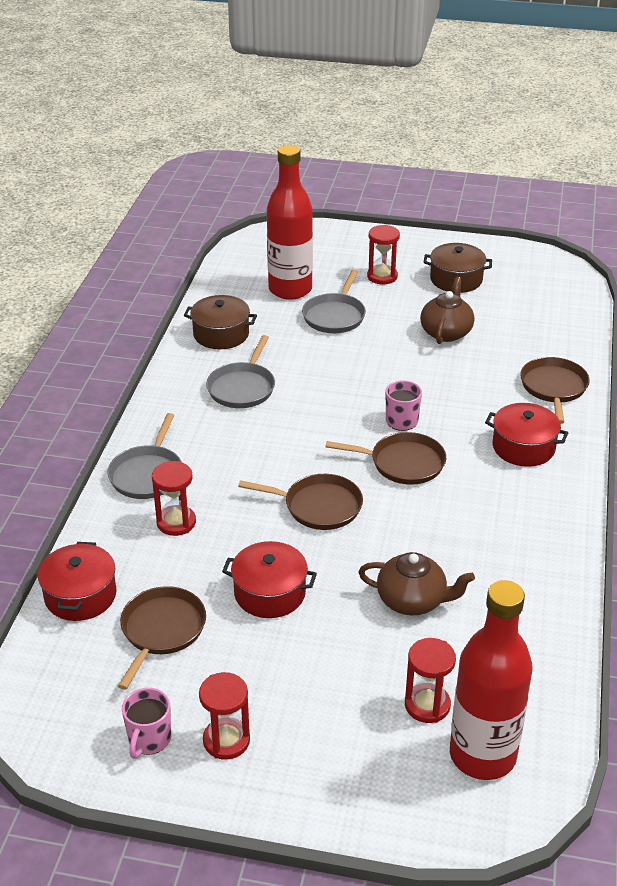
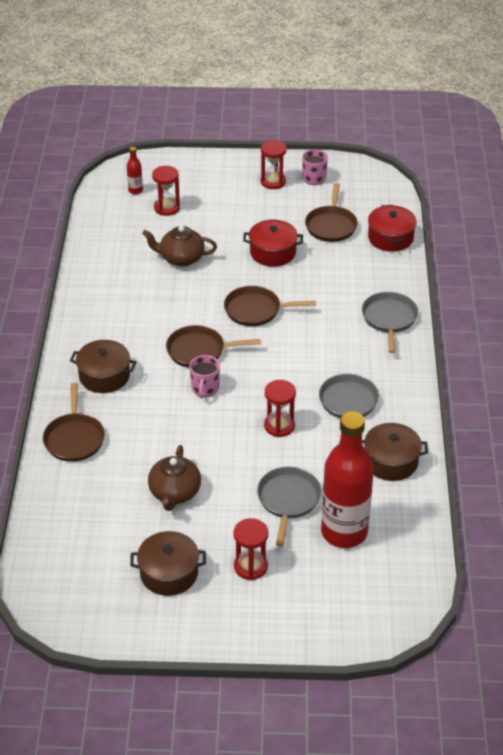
camera: 170 degrees right, 5 degrees up
red hourglass [152,461,196,536] -> red hourglass moved to [264,380,296,437]
red bottle [450,580,533,780] -> red bottle [127,147,143,194], size x0.40
red pot [485,403,568,467] -> brown pot [70,340,136,393]

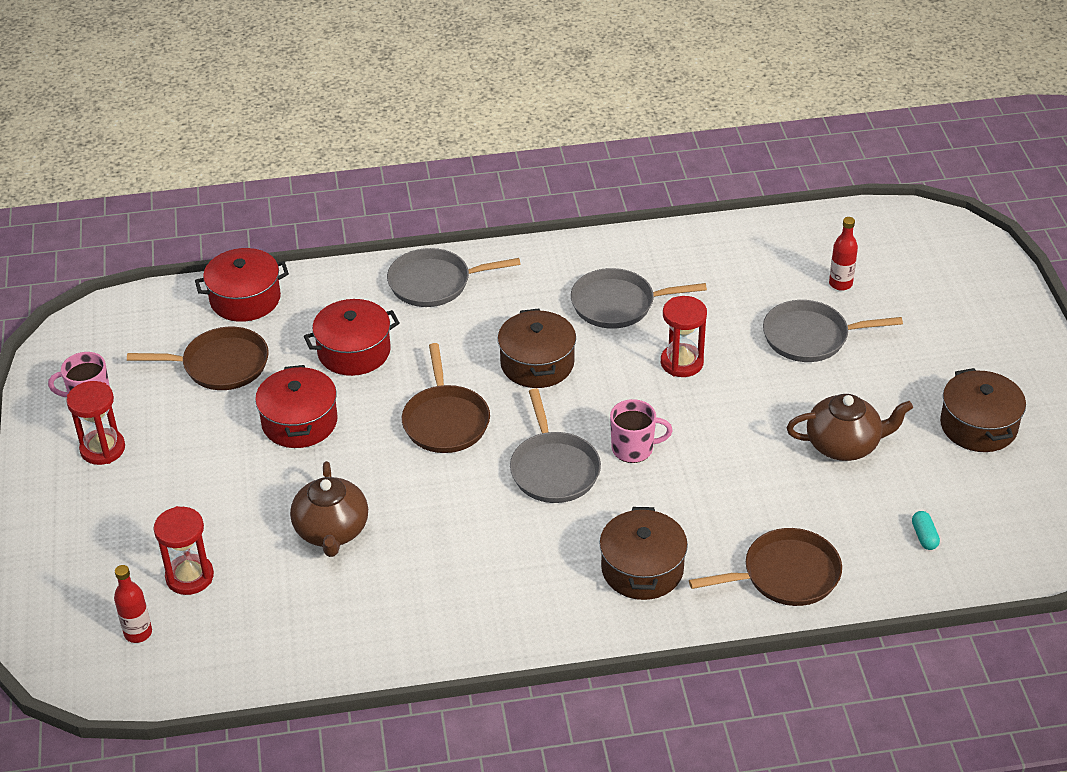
camera: 100 degrees left, 0 degrees up
brown pan [166,325,261,368] -> grey pan [510,388,601,503]
red hourglass [234,518,268,580] -> none
red bottle [321,411,374,548] -> red bottle [829,217,858,291], size x0.40
brown pot [362,423,428,481] -> brown pot moved to [498,309,576,388]
none -> red pot [304,299,400,376]
none -> turquoise capsule [912,511,940,550]

